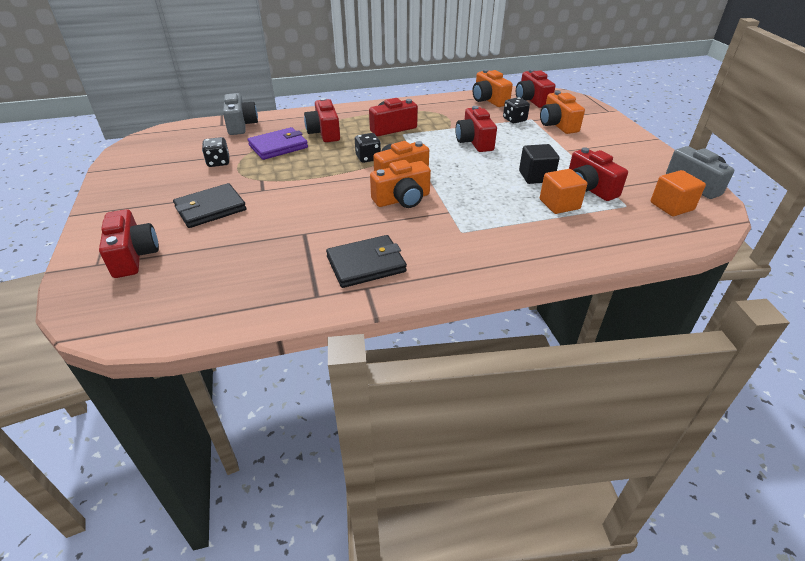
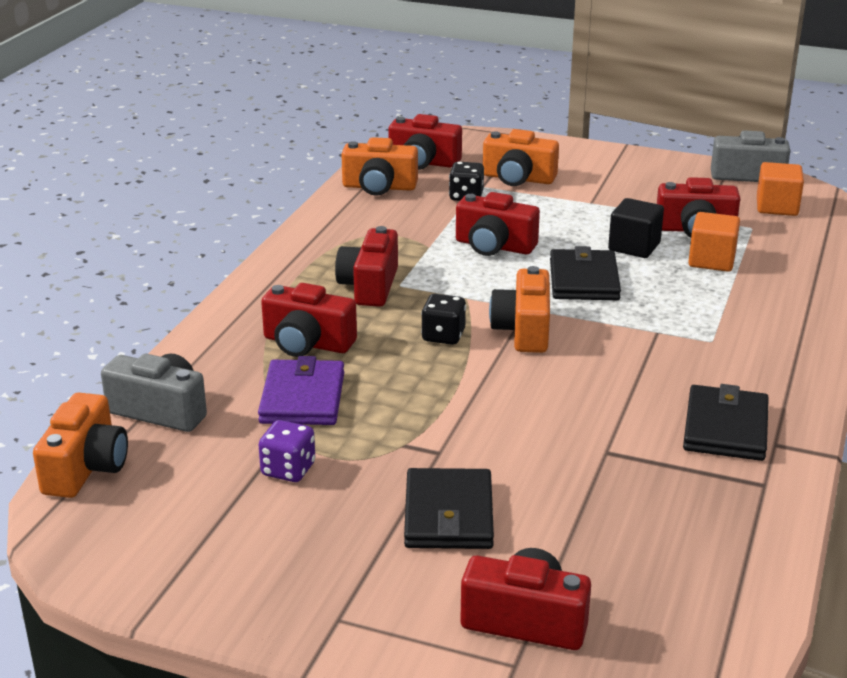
camera: 55 degrees left, 10 degrees down
black dice [202,137,229,167] -> purple dice [259,420,315,482]
orange camera [370,160,431,208] -> orange camera moved to [33,393,128,498]
none -> black wallet [550,246,621,300]

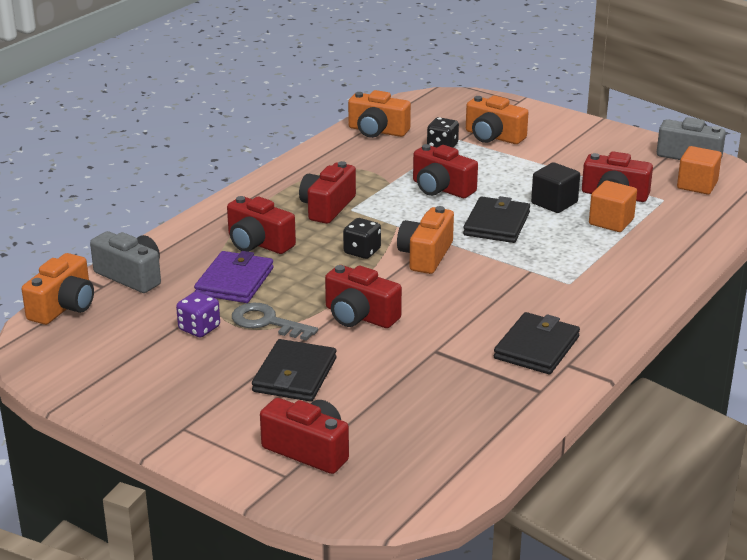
camera: 15 degrees right, 0 degrees up
red camera [388,114,462,170] -> red camera moved to [325,265,402,328]
none -> grey key [232,303,318,341]

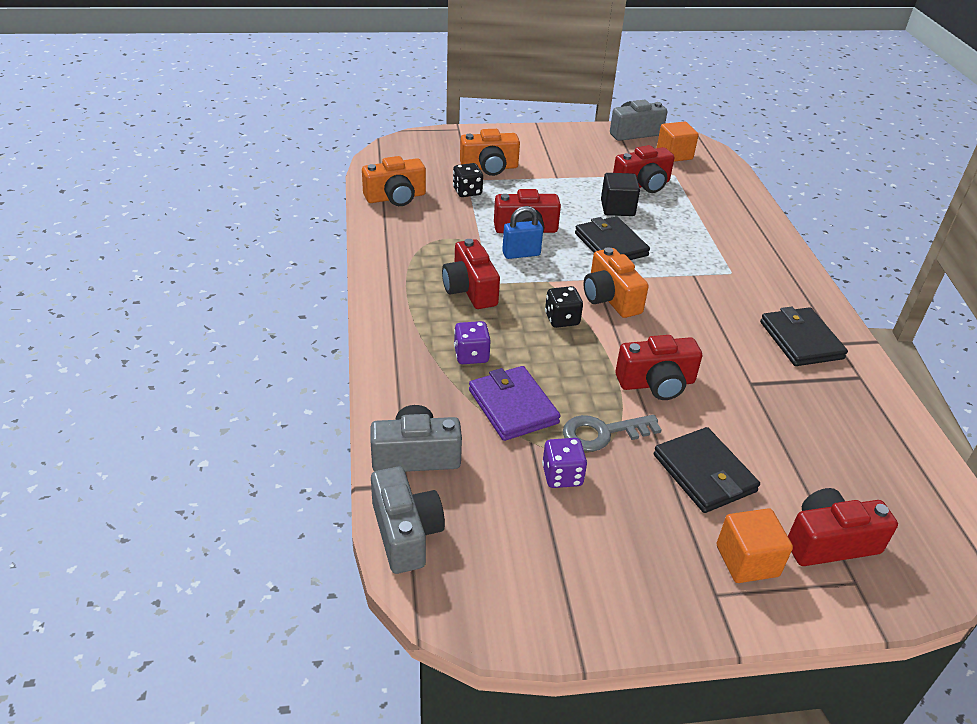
camera: 45 degrees left, 10 degrees up
orange camera [22,253,94,325] -> grey camera [371,467,445,574]
red camera [227,196,296,254] -> purple dice [454,321,491,364]
orange cube [589,181,637,232] -> orange cube moved to [717,508,793,583]
none -> blue padlock [502,206,543,259]

